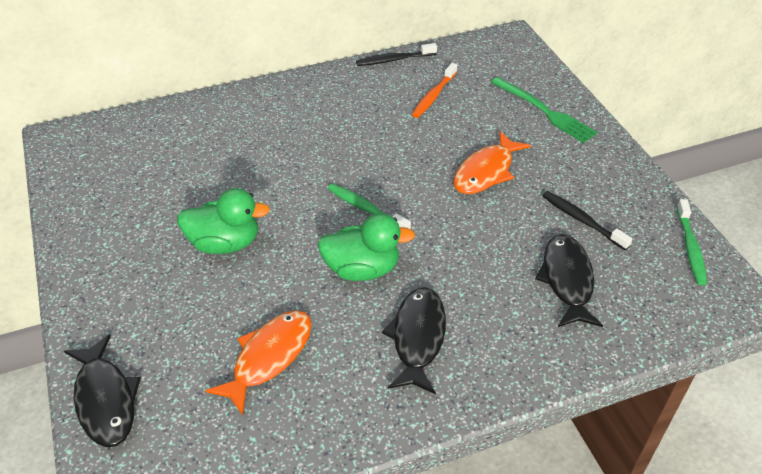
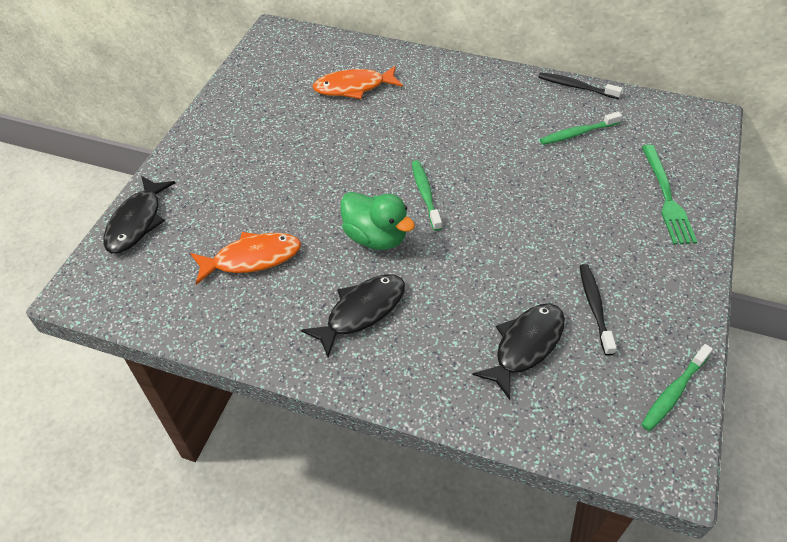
camera: 40 degrees right, 5 degrees up
green duck [177,188,270,254] -> none
orange toothbrush [412,63,457,118] -> green toothbrush [540,112,622,145]
orange fish [453,131,531,194] -> orange fish moved to [312,66,403,99]

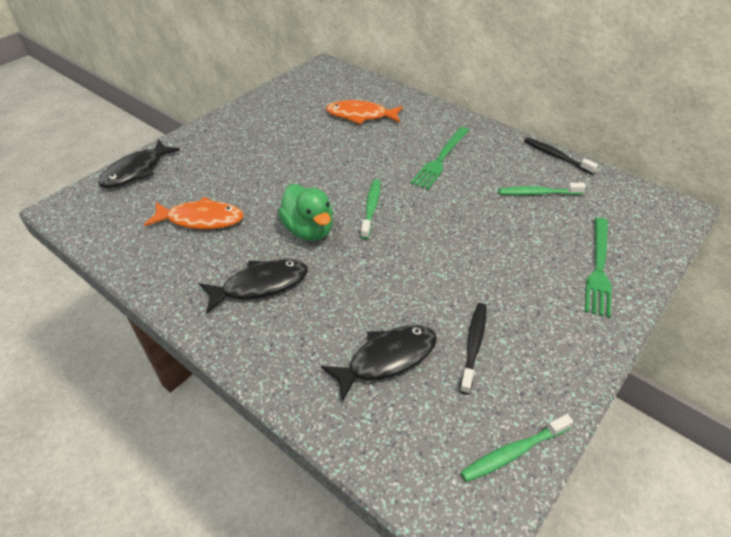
camera: 20 degrees right, 5 degrees down
none -> green fork [411,127,469,190]

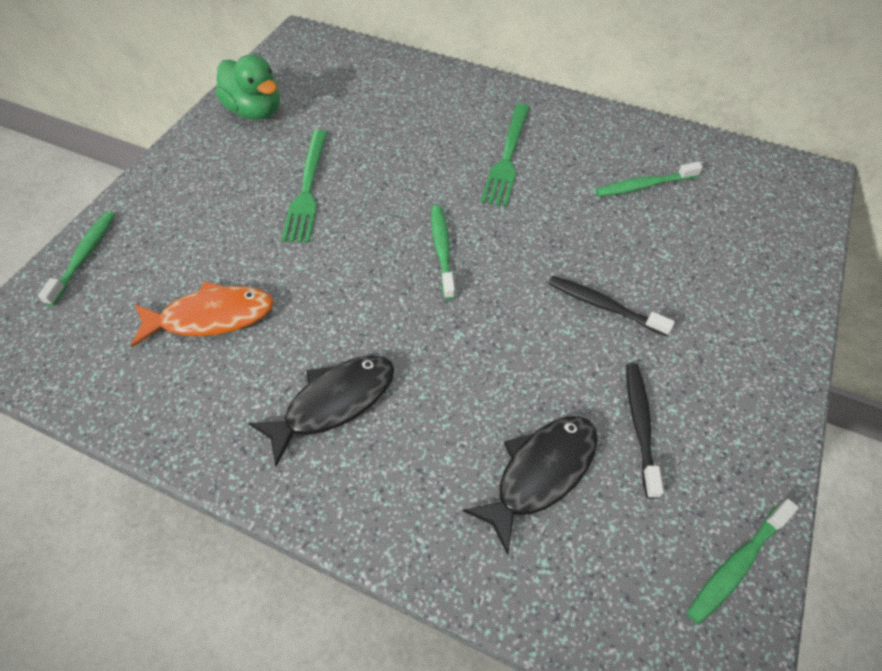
camera: 15 degrees left, 10 degrees up
black fish [98,140,180,188] -> green toothbrush [38,211,115,306]
green duck [278,184,333,241] -> green duck moved to [216,54,280,120]
orange fish [326,100,403,124] -> none
black toothbrush [524,137,598,175] -> black toothbrush moved to [548,276,675,336]
green fork [585,217,612,318] -> green fork moved to [281,130,328,243]

